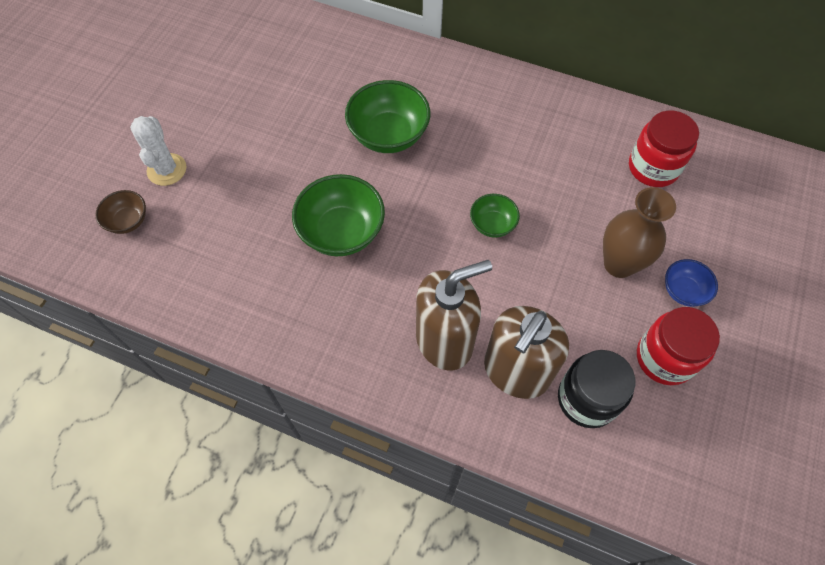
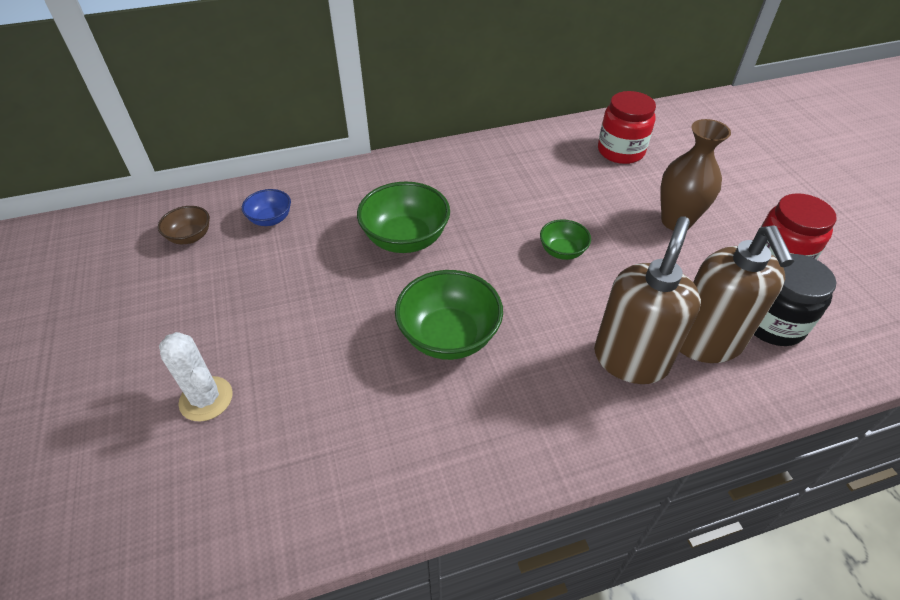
camera: 40 degrees left, 15 degrees down
brown bowl [95,190,146,234] -> brown bowl moved to [158,206,210,244]
blue bowl [665,259,718,307] -> blue bowl moved to [242,189,291,226]

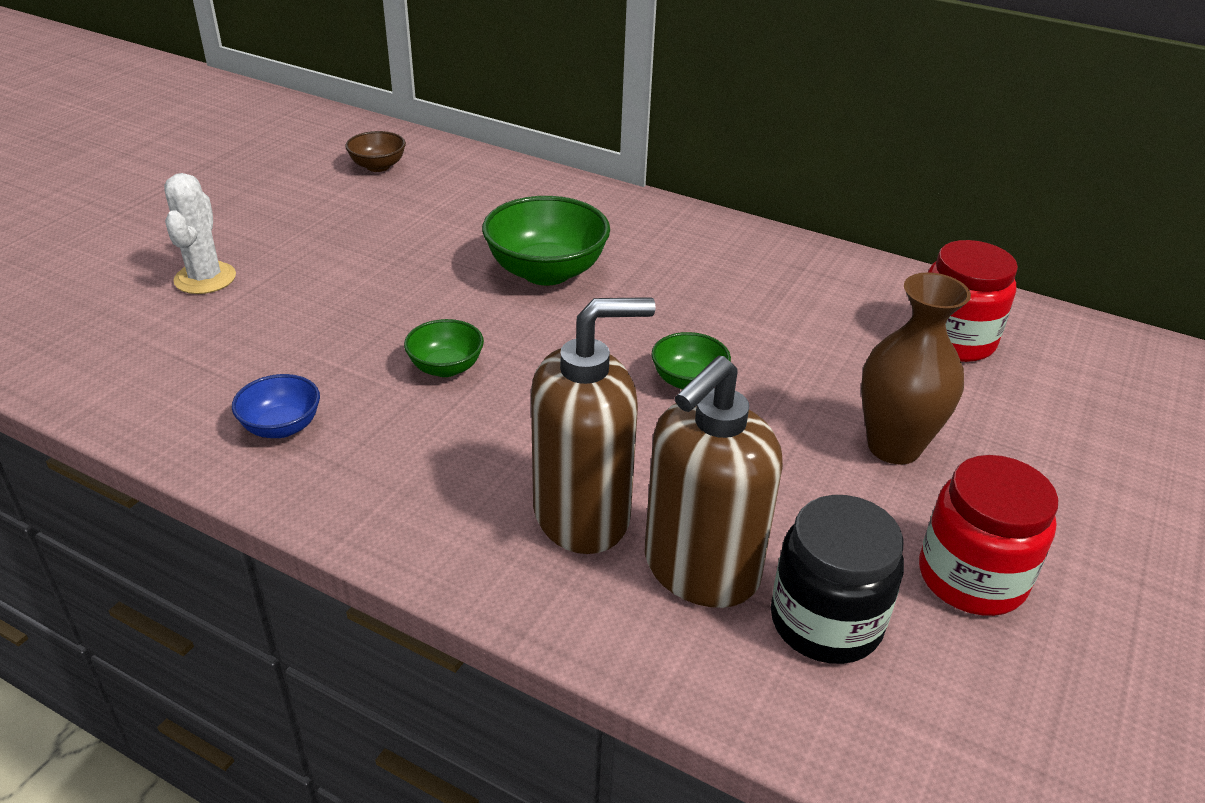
camera: 45 degrees right, 10 degrees down
blue bowl [242,189,291,226] -> blue bowl moved to [232,374,320,438]
green bowl [395,270,503,360] -> green bowl [404,319,484,377], size x0.55

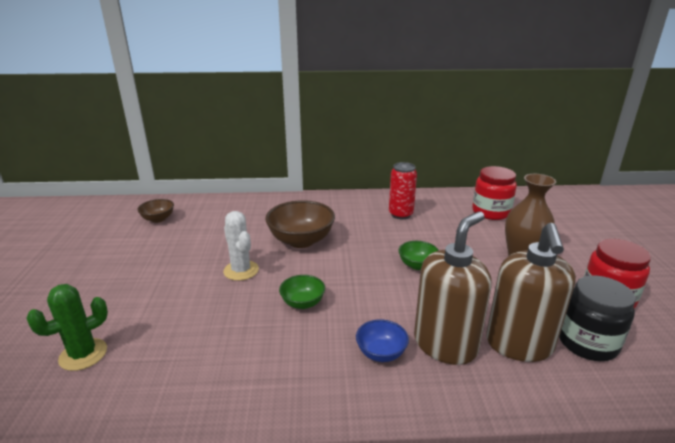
camera: 30 degrees left, 10 degrees down
white cactus [164,173,236,294] -> white cactus moved to [223,211,259,281]
blue bowl [232,374,320,438] -> blue bowl moved to [356,319,409,362]
green bowl [482,196,610,286] -> brown bowl [265,200,335,248]
none -> green cactus [26,284,108,371]
none -> red can [389,162,417,219]

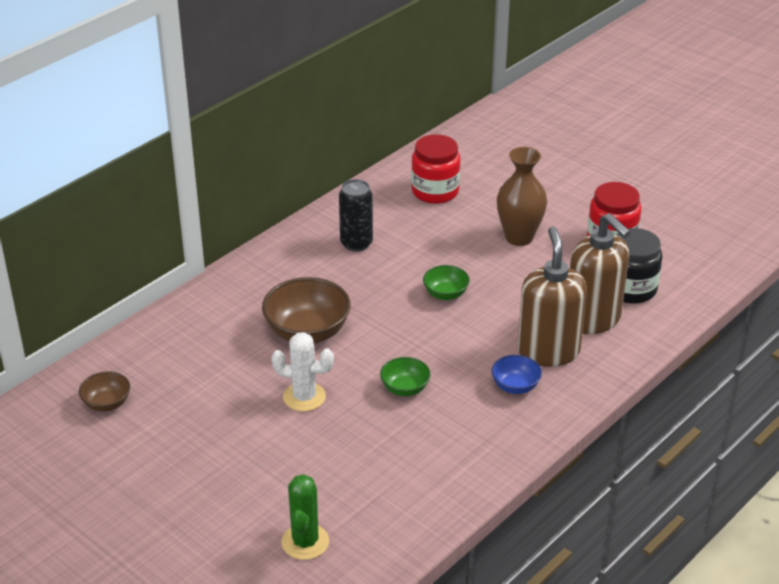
camera: 45 degrees left, 10 degrees up
red can [389,162,417,219] -> black can [339,179,373,252]

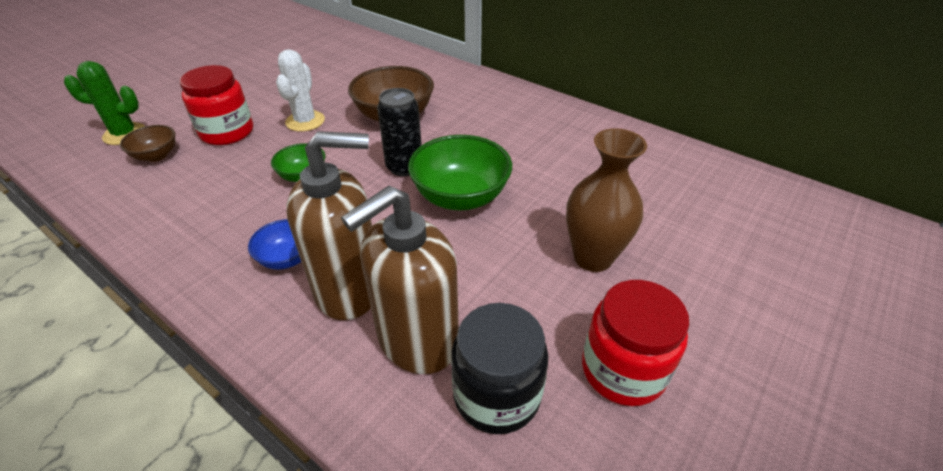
camera: 85 degrees right, 5 degrees up
brown bowl [79,371,130,412] -> brown bowl moved to [120,125,175,162]
black can [339,179,373,252] -> black can moved to [377,88,422,176]
red jar [411,134,460,204] -> red jar moved to [179,65,253,145]
green bowl [423,265,470,300] -> green bowl [408,135,512,211], size x1.82

